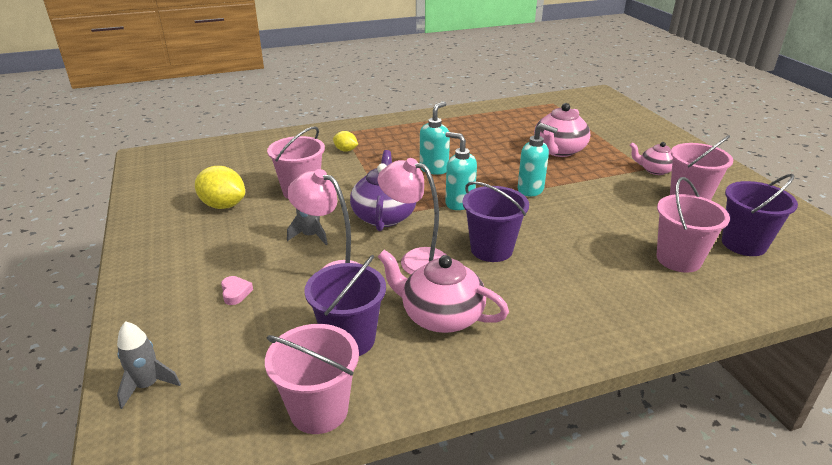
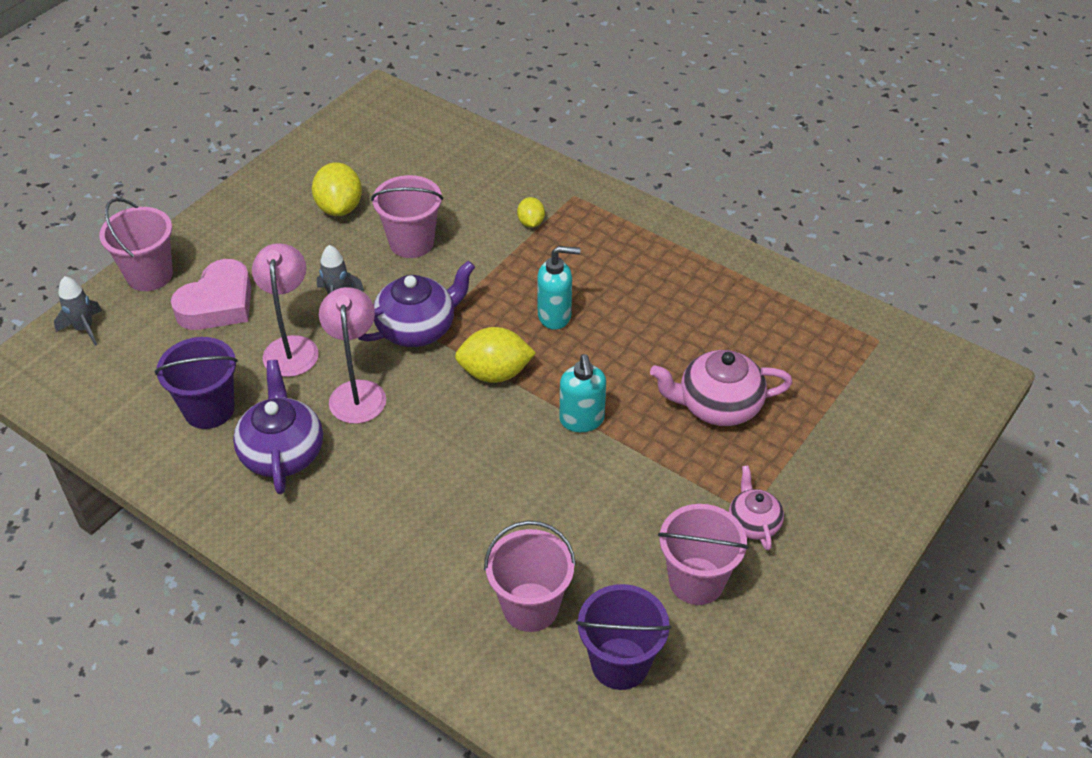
camera: 55 degrees right, 15 degrees up
pink heart [221,276,253,305] -> pink heart [171,259,251,330], size x2.41
pink bucket [265,324,359,434] -> pink bucket moved to [99,198,173,291]
pink teapot [378,250,509,333] -> purple teapot [233,360,323,494]
turquoise soap dispenser [445,132,477,210] -> yellow lemon [455,327,536,383]
purple bucket [462,181,529,262] -> none

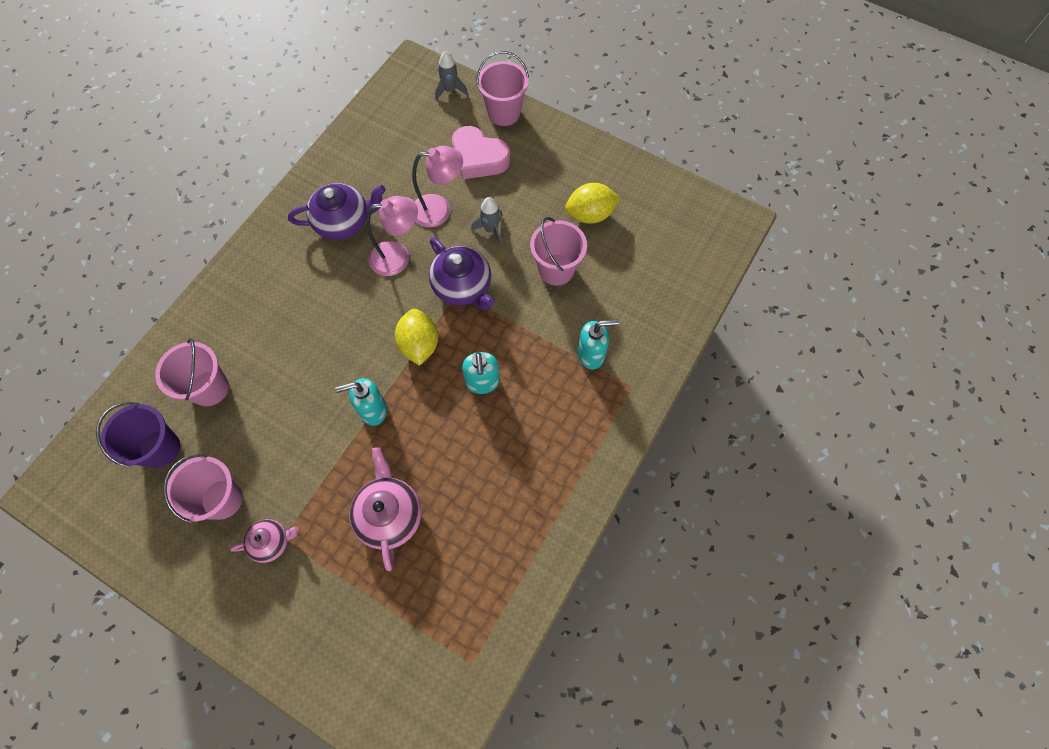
camera: 85 degrees right, 20 degrees up
purple bucket [155,337,238,429] -> none
yellow lemon [517,197,545,228] -> turquoise soap dispenser [577,319,619,369]

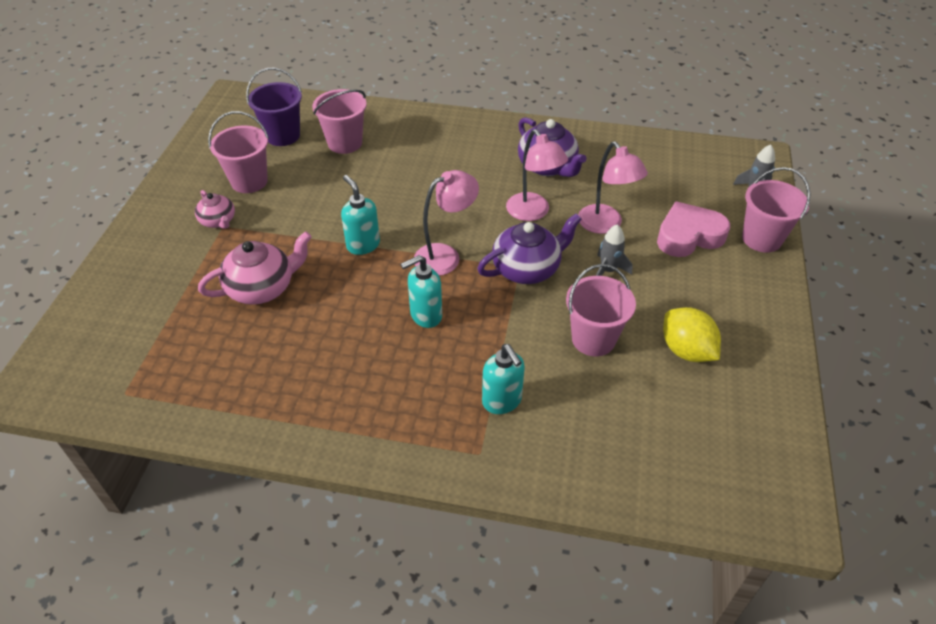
camera: 70 degrees right, 20 degrees down
yellow lemon [395,309,438,366] -> pink lamp [414,170,479,276]
purple teapot [429,237,494,310] -> purple teapot turned 150 degrees counterclockwise [477,213,582,284]
pink heart [452,126,510,179] -> pink heart turned 60 degrees clockwise [657,201,730,257]

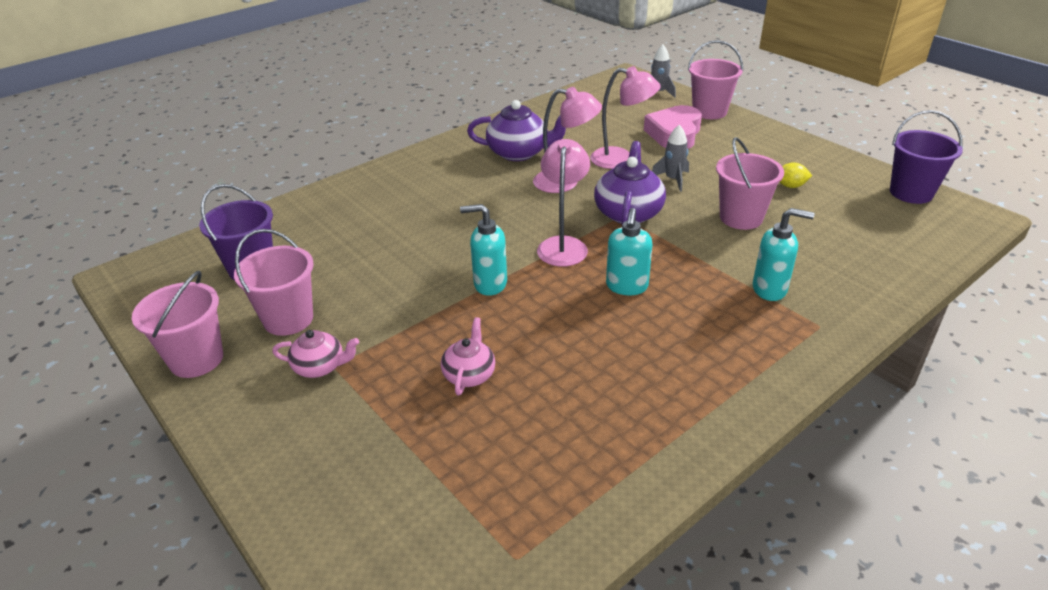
camera: 50 degrees left, 10 degrees down
pink teapot [198,231,312,305] -> pink teapot [441,317,495,395], size x0.60
pink bucket [312,89,367,154] -> pink bucket moved to [132,271,223,378]
yellow lemon [663,307,721,362] -> yellow lemon [780,162,812,188], size x0.56
none -> purple bucket [890,110,963,204]

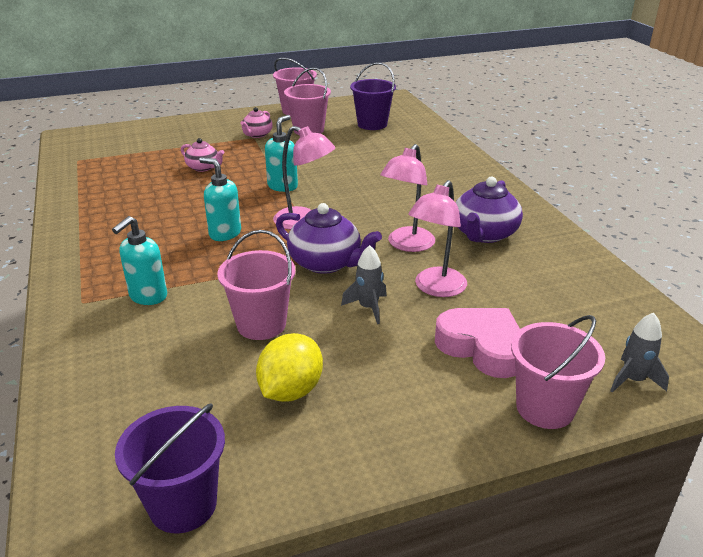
camera: 110 degrees right, 5 degrees down
yellow lemon [780,162,812,188] -> yellow lemon [256,333,323,402], size x1.78

